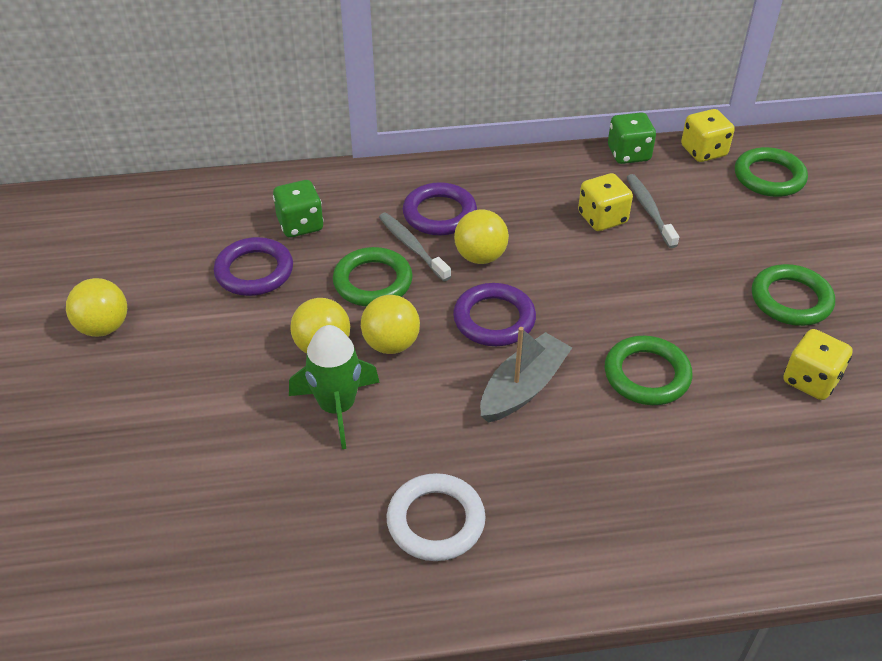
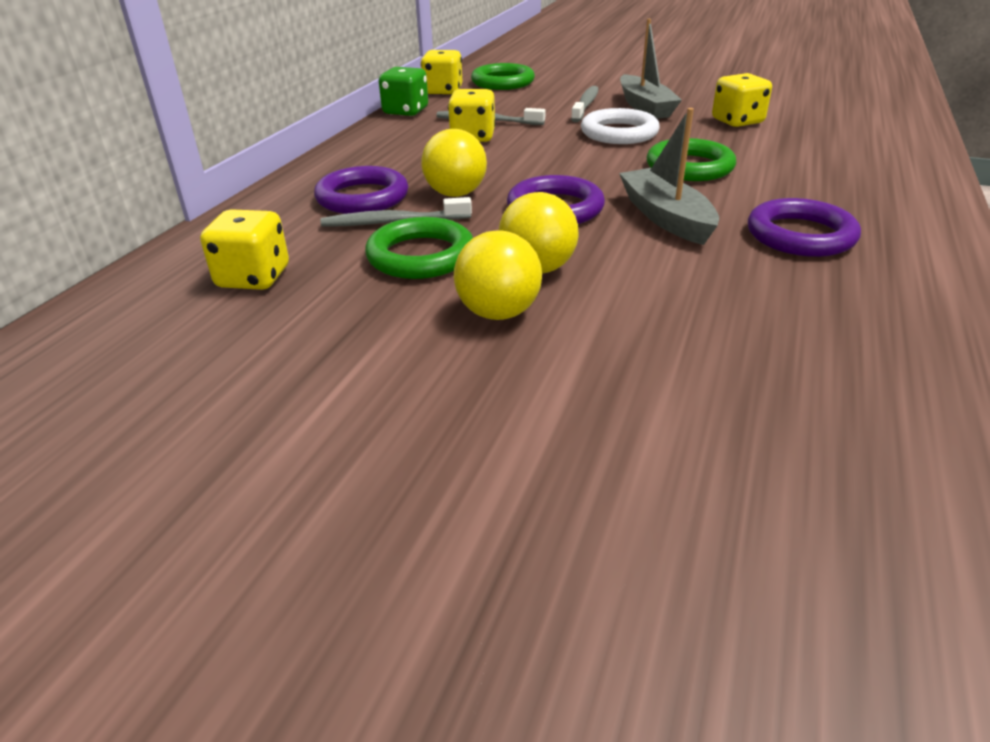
camera: 60 degrees left, 10 degrees down
yellow ball [66,278,127,337] -> none
purple ring [214,237,293,296] -> purple ring moved to [748,198,861,257]
green dice [273,180,324,238] -> yellow dice [200,209,289,290]
green rocket [289,325,380,449] -> none
white ring [386,473,486,561] -> white ring moved to [581,108,660,144]
green ring [752,264,835,326] -> grey boat [620,19,682,119]
none -> grey toothbrush [571,86,599,122]

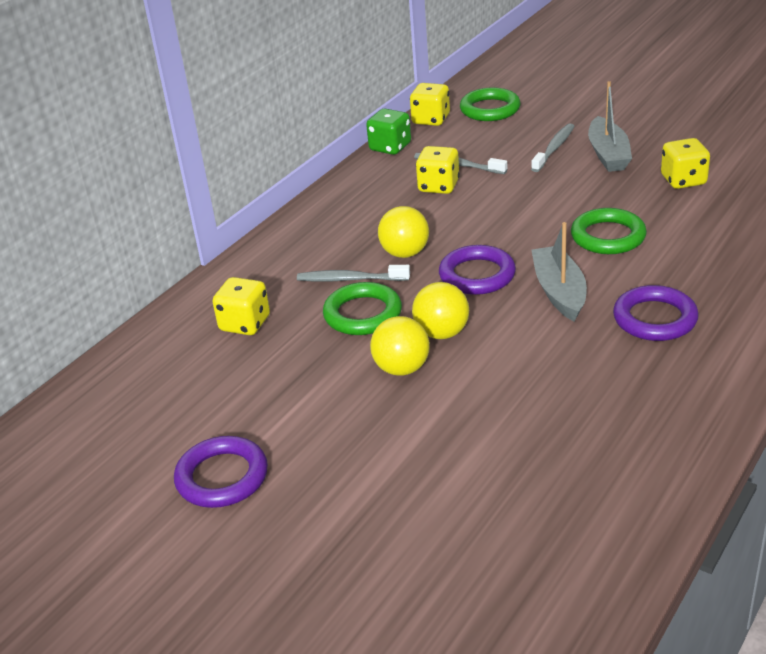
camera: 15 degrees right, 0 degrees up
purple ring [314,166,408,214] -> purple ring moved to [174,436,268,508]
white ring [581,108,660,144] -> none

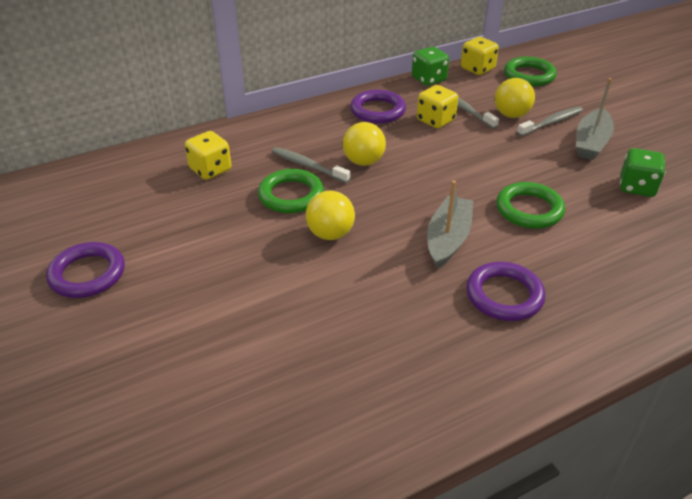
camera: 25 degrees right, 5 degrees up
yellow ball [370,316,430,376] -> yellow ball moved to [495,78,535,118]
purple ring [439,245,516,295] -> purple ring moved to [350,90,406,124]
yellow dice [661,138,710,189] -> green dice [620,148,666,197]

